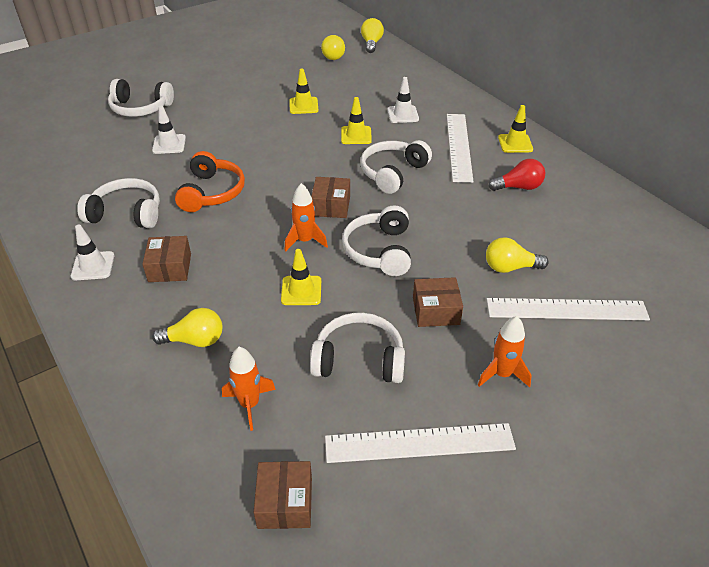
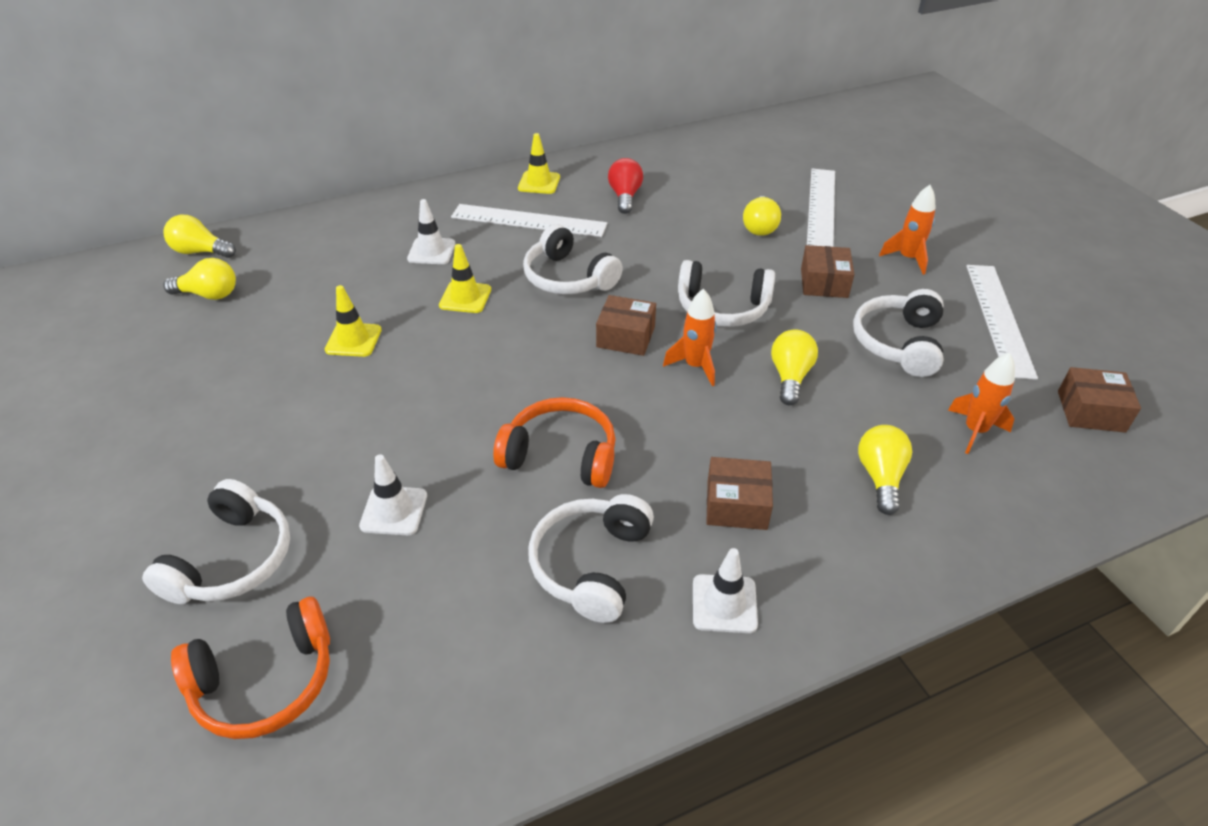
camera: 80 degrees left, 0 degrees up
yellow traffic cone [281,249,321,305] -> yellow light bulb [771,329,818,405]
none -> orange headphones [171,597,330,739]

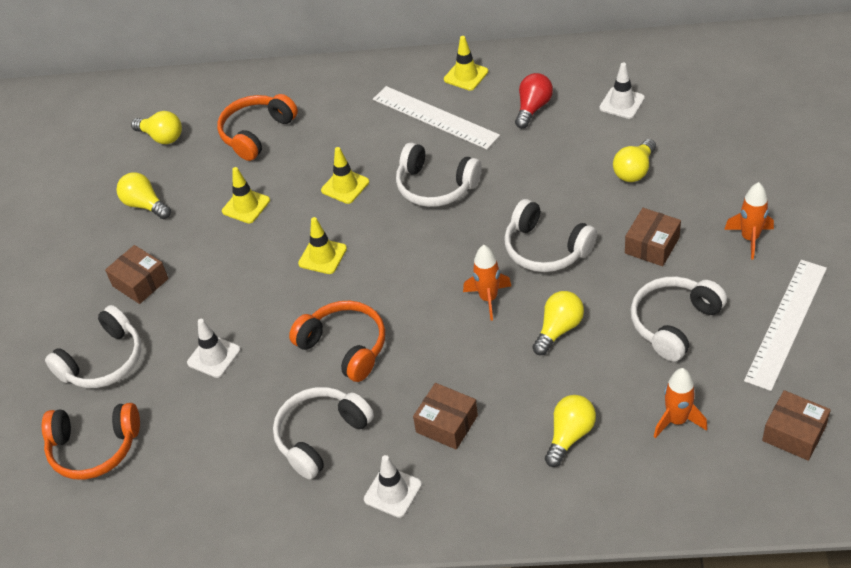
camera: 30 degrees right, 5 degrees up
yellow light bulb [163,215,236,258] -> yellow light bulb moved to [116,172,171,219]
white traffic cone [407,199,455,264] -> white traffic cone moved to [599,63,645,119]
white headphones [523,224,623,295] -> white headphones turned 45 degrees counterclockwise [396,142,482,207]
brown box [596,295,656,356] -> brown box moved to [105,245,168,304]
white ruler [807,169,835,247] -> none
none -> orange headphones [217,94,298,161]
none -> yellow traffic cone [298,217,347,274]

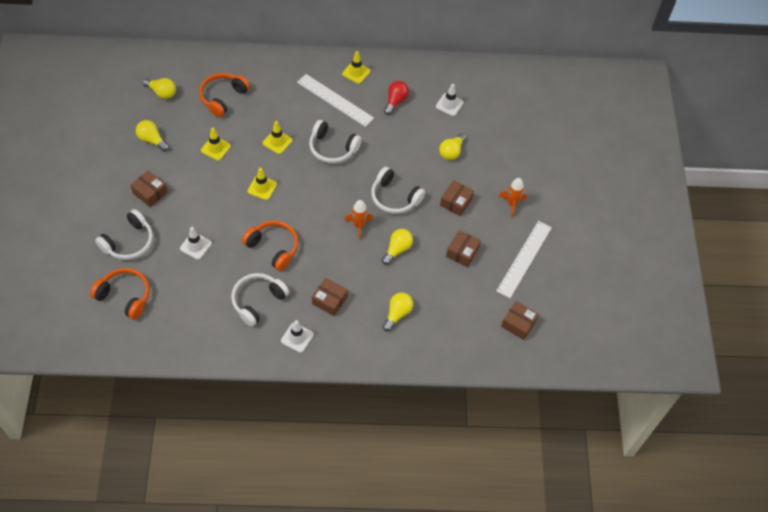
camera: 10 degrees left, 10 degrees up
orange headphones [42,403,140,480] -> orange headphones turned 150 degrees counterclockwise [90,268,150,319]
white headphones [630,276,727,361] -> brown box [446,230,481,267]
orange rocket [654,368,707,438] -> none

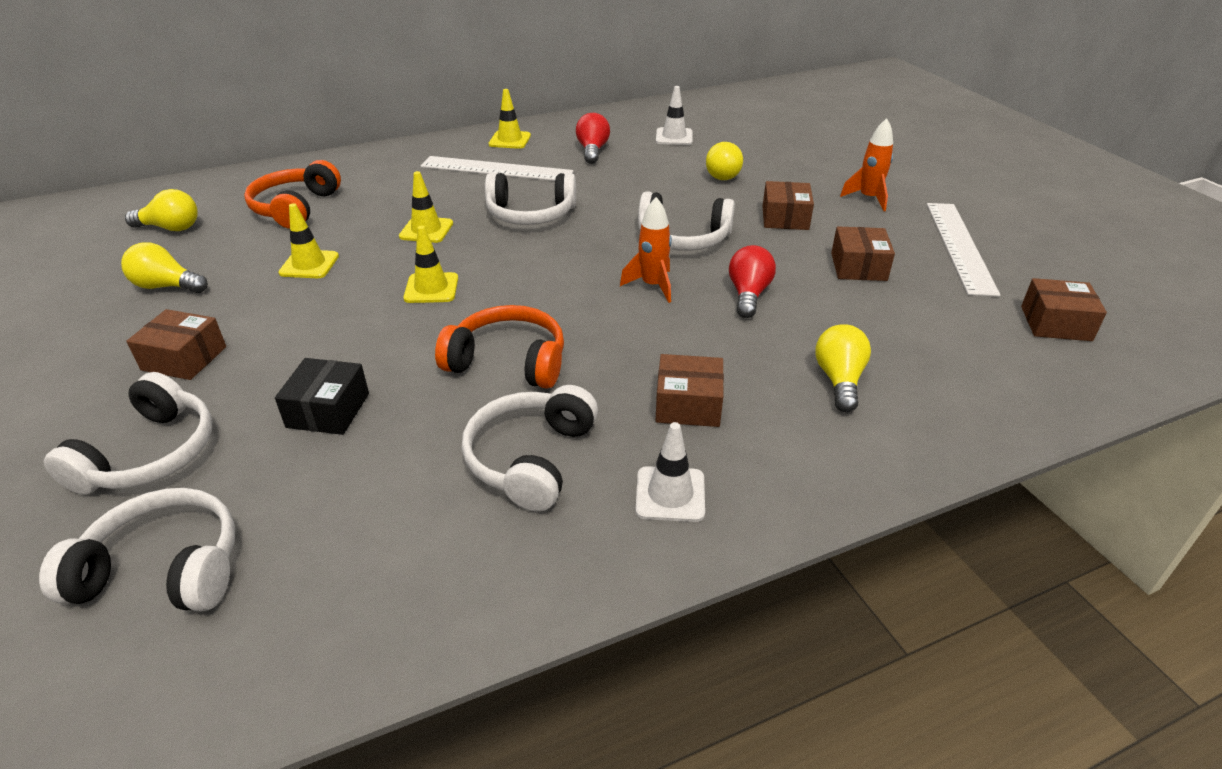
camera: 20 degrees left, 20 degrees down
orange headphones [90,268,150,319] -> white headphones [39,488,235,611]
white traffic cone [180,227,212,260] -> black box [275,358,369,435]
yellow light bulb [382,229,413,265] -> red light bulb [729,245,776,318]

